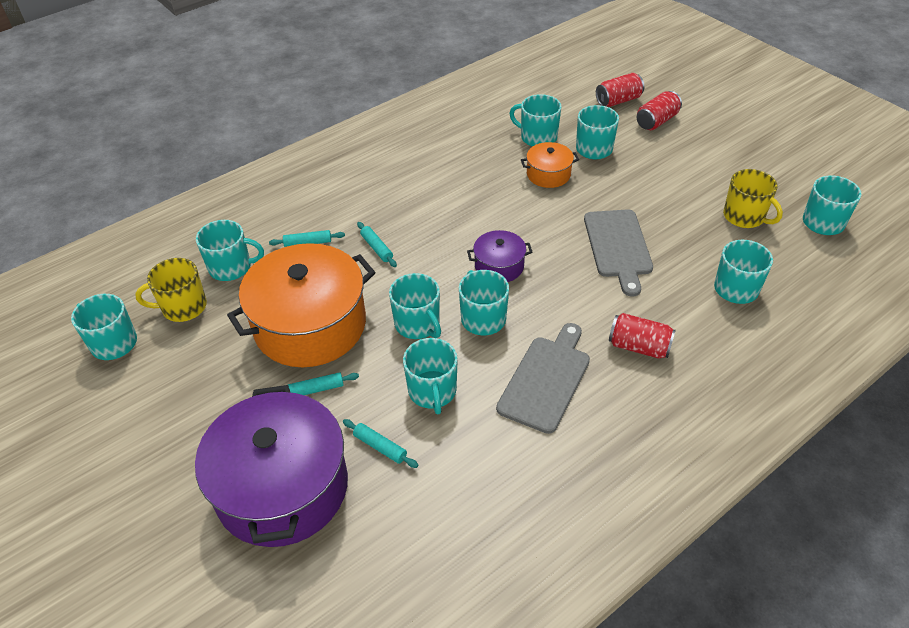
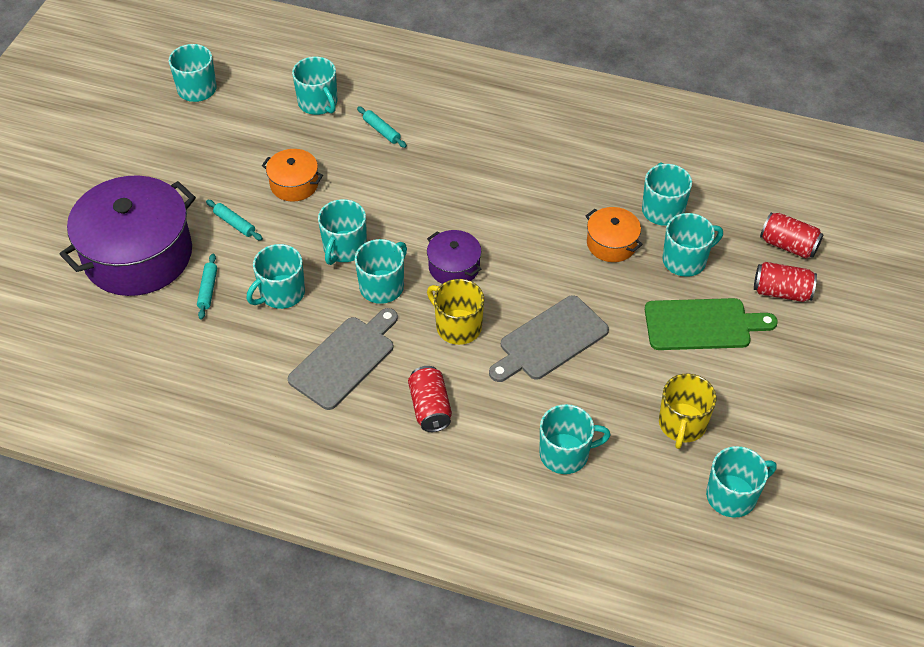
camera: 55 degrees right, 5 degrees up
yellow mug [135,258,207,322] -> yellow mug moved to [427,279,484,345]
orange pot [227,243,375,367] -> orange pot [262,149,323,202], size x0.47
turquoise rolling pin [357,222,397,267] -> none
grey cutting board [496,323,590,434] -> grey cutting board turned 45 degrees counterclockwise [288,308,398,410]
none -> green cutting board [645,298,778,350]

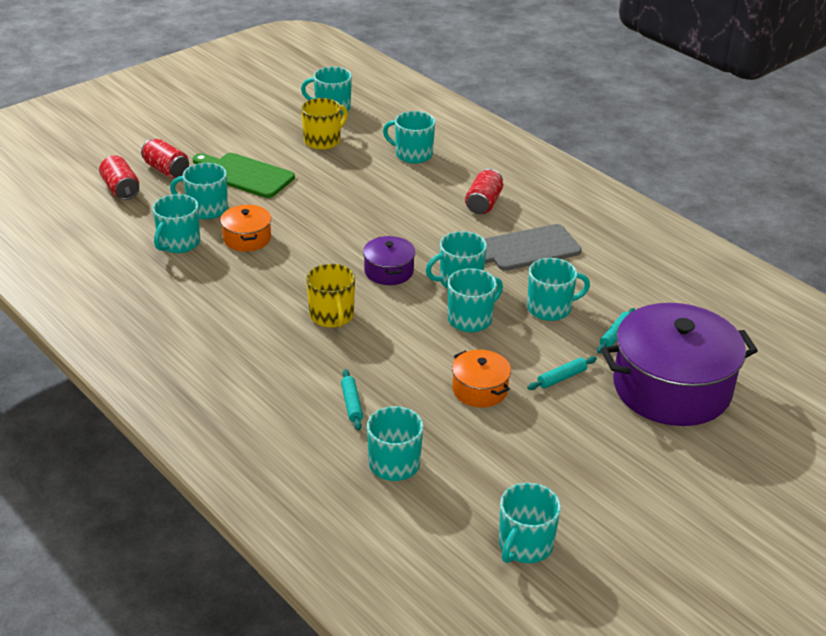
camera: 150 degrees left, 15 degrees down
turquoise rolling pin [206,200,263,241] -> turquoise rolling pin turned 75 degrees clockwise [527,356,597,390]
yellow mug [427,279,484,345] -> yellow mug moved to [306,264,355,328]
grey cutting board [489,295,609,382] -> none

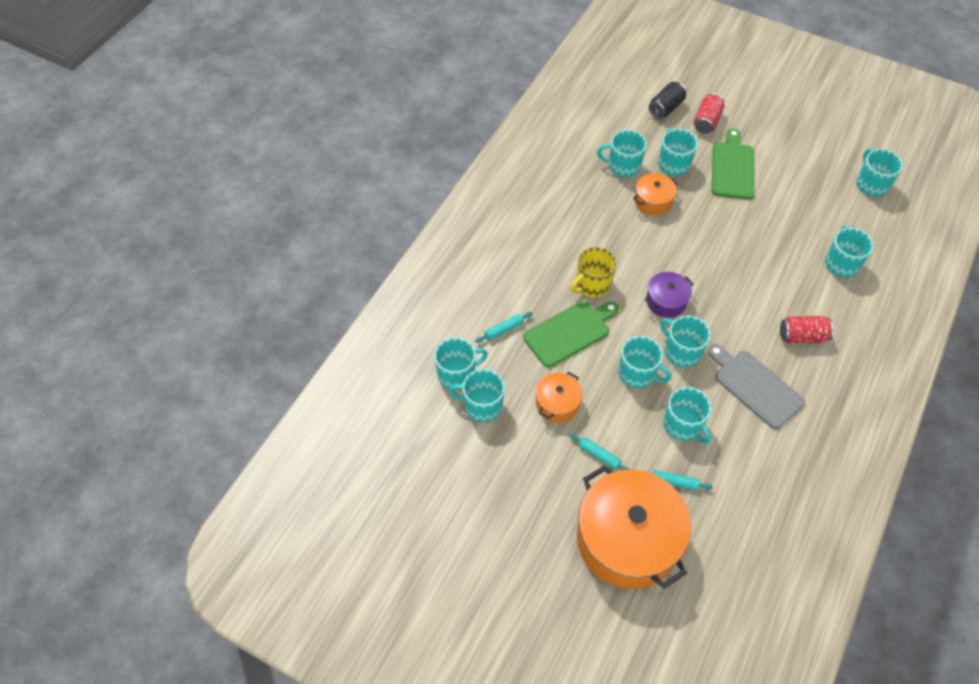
camera: 70 degrees right, 20 degrees up
red can [99,155,139,200] -> black can [649,82,686,119]
yellow mug [301,98,348,150] -> none
turquoise mug [499,483,561,563] -> turquoise mug moved to [449,369,505,422]
purple pot [601,303,758,426] -> orange pot [577,465,691,589]
none -> green cutting board [523,301,619,368]

